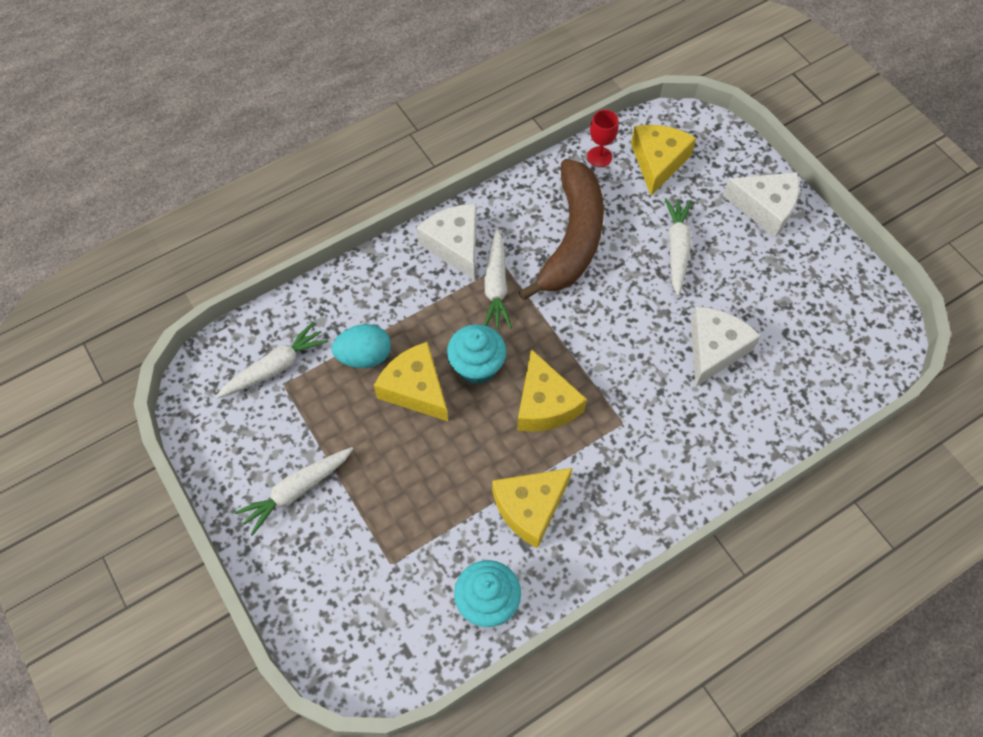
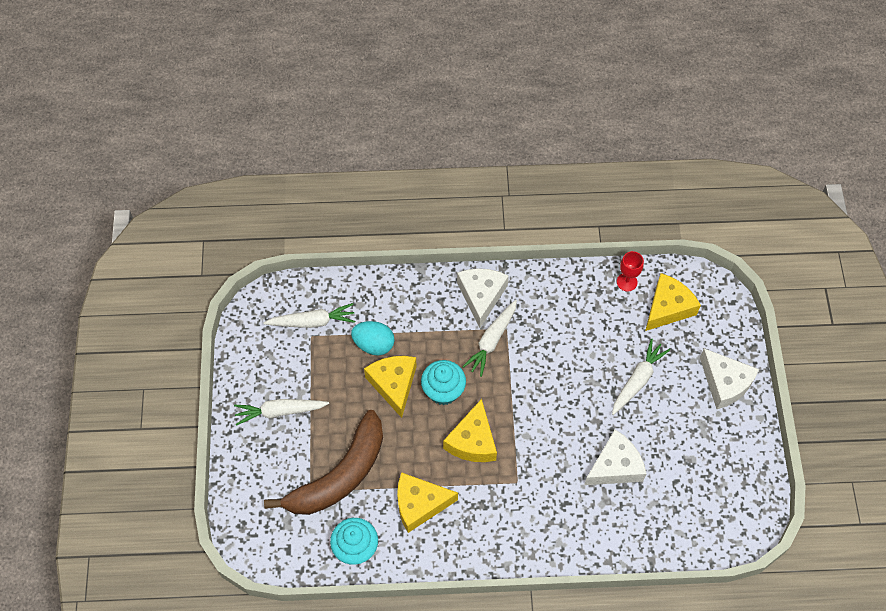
camera: 30 degrees right, 0 degrees up
brown banana [519,159,604,301] -> brown banana moved to [264,410,383,515]

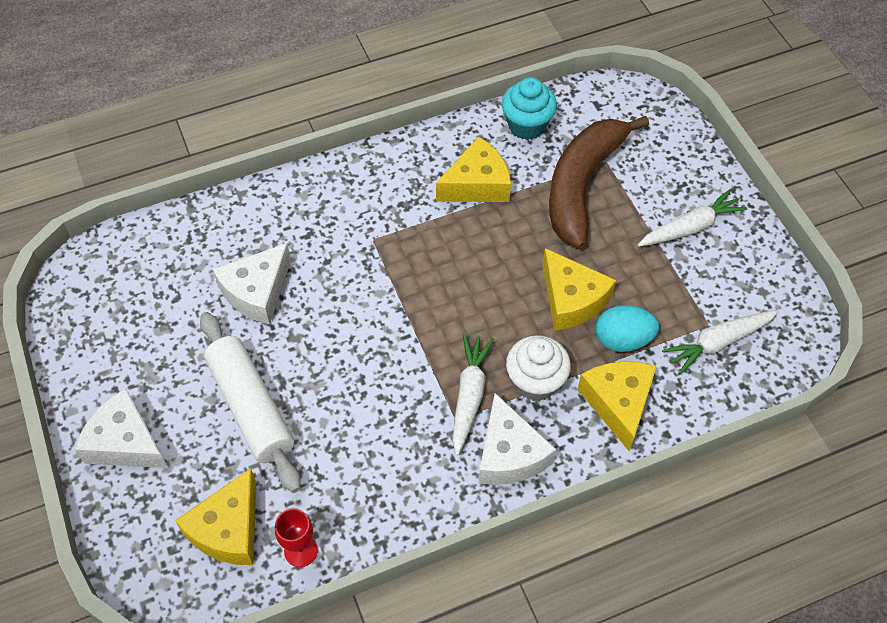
camera: 160 degrees right, 5 degrees down
turquoise cupcake [421,360,466,405] -> none
yellow cheese [443,399,497,462] -> yellow cheese moved to [577,361,657,452]
white carrot [612,338,670,415] -> white rolling pin [200,312,301,493]
none -> white cupcake [506,335,571,401]

